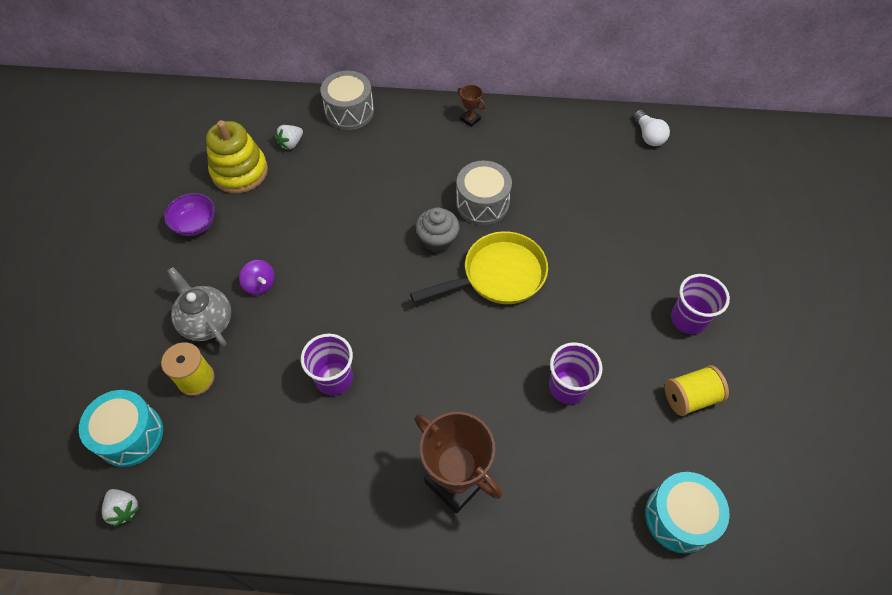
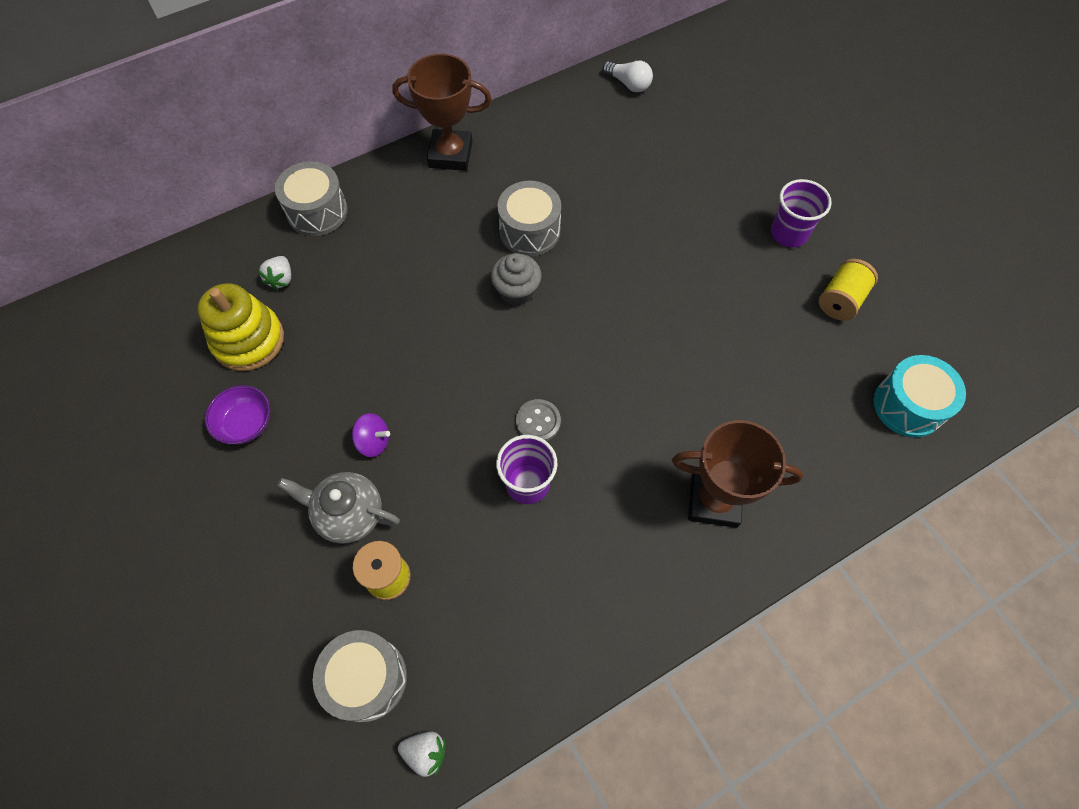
camera: 35 degrees left, 5 degrees up
turquoise drum [79,390,163,467] -> grey drum [313,630,407,722]
yellow pan [410,231,548,304] -> none
brown trophy [458,85,485,127] -> brown trophy [392,54,492,171], size x2.25
purple cup [549,342,603,404] -> none
none -> grey button [516,399,561,441]

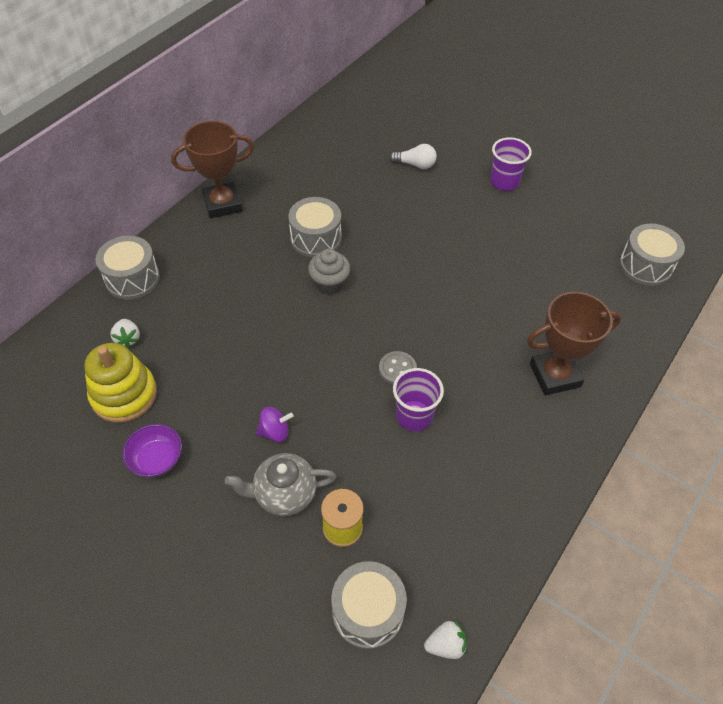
camera: 25 degrees left, 10 degrees down
white light bulb [602,61,653,92] -> white light bulb moved to [389,144,437,169]
yellow spool [818,259,878,321] -> none
turquoise drum [874,355,966,438] -> grey drum [619,224,685,286]

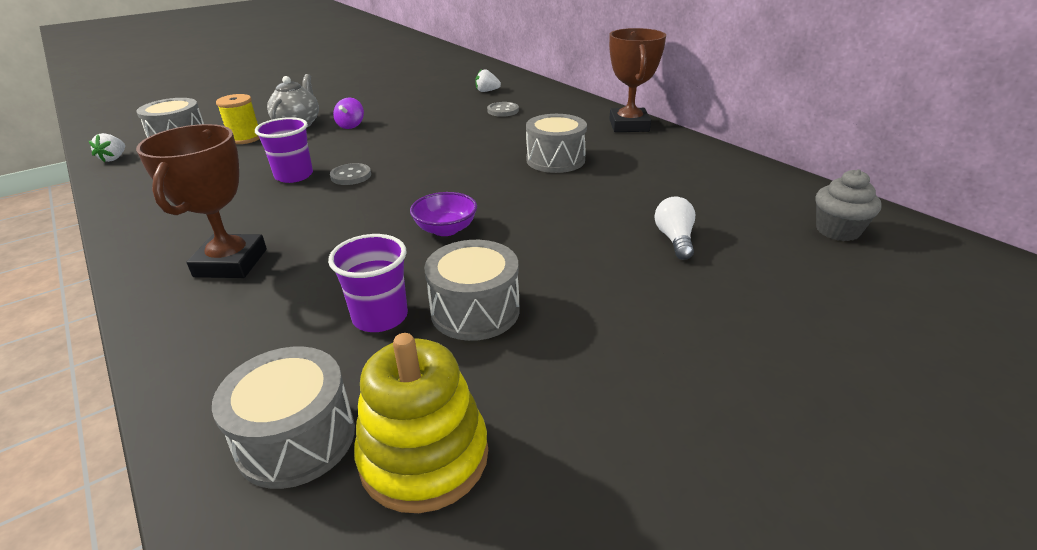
camera: 110 degrees right, 20 degrees down
yellow stacking toy [84,343,157,423] -> yellow stacking toy moved to [354,333,488,513]
grey drum [96,235,160,300] -> grey drum moved to [424,240,520,341]
purple bowl [122,424,182,478] -> purple bowl moved to [410,192,477,236]
grey cupcake [308,249,350,295] -> grey cupcake moved to [815,169,882,241]
white light bulb [389,144,437,169] -> white light bulb turned 150 degrees clockwise [655,196,695,260]
purple cup [490,137,532,191] -> purple cup moved to [328,234,408,332]
none -> grey button [487,102,519,117]

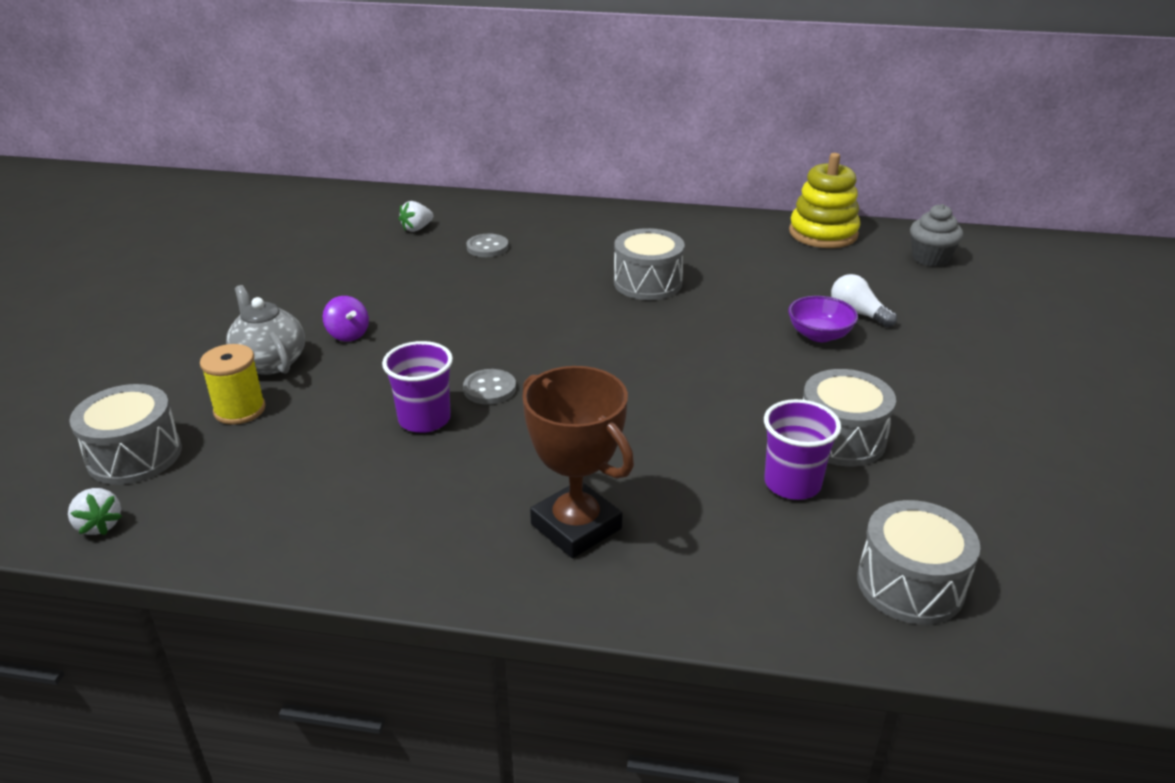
camera: 45 degrees left, 0 degrees up
yellow stacking toy [354,333,488,513] -> yellow stacking toy moved to [789,153,860,248]
purple bowl [410,192,477,236] -> purple bowl moved to [788,296,858,342]
brown trophy [609,28,666,132] -> none

